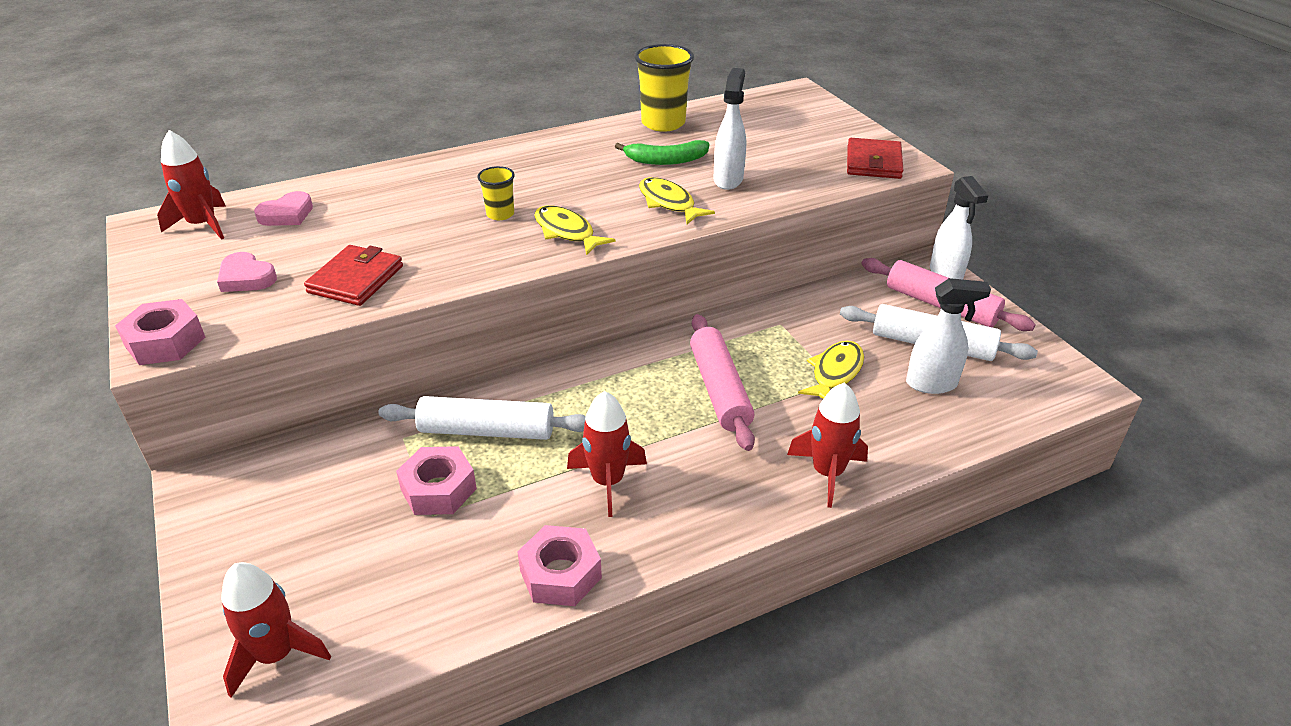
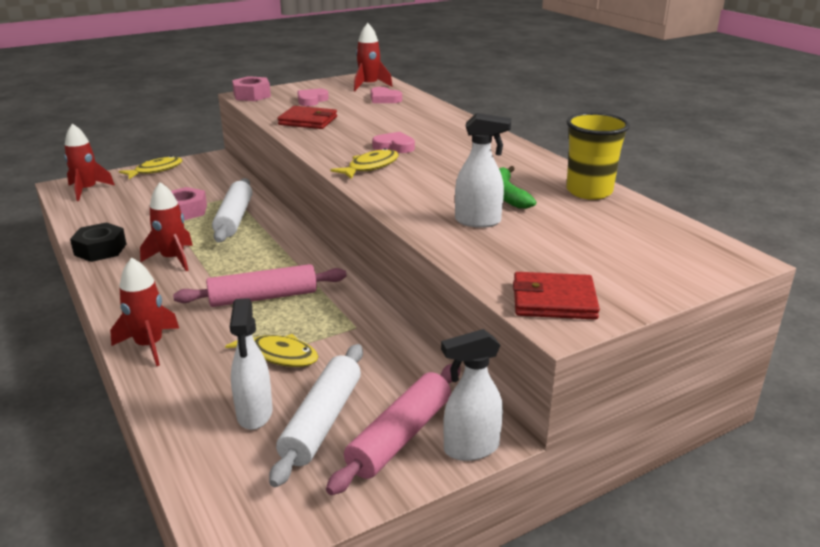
camera: 85 degrees right, 10 degrees down
yellow cup [477,166,515,220] -> pink heart [372,132,415,153]
pink nut [517,525,602,606] -> black nut [70,222,127,262]
yellow fish [639,177,715,224] -> yellow fish moved to [119,156,183,179]

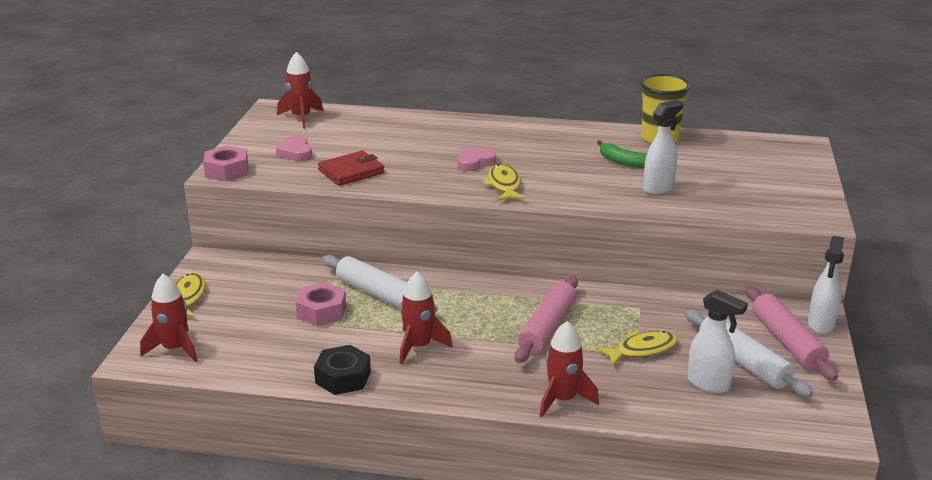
camera: 50 degrees left, 0 degrees up
pink heart [371,87,402,103] -> none
red wallet [513,272,600,320] -> none

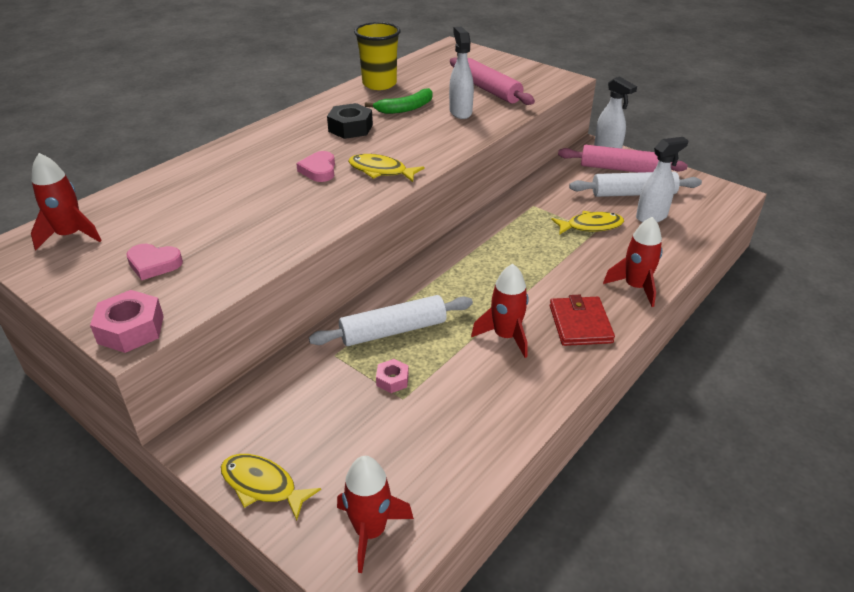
camera: 60 degrees left, 10 degrees up
pink nut [296,282,346,326] -> pink nut [376,359,409,393], size x0.59
black nut [314,345,371,395] -> black nut moved to [327,103,373,139]
red wallet [318,150,385,186] -> red wallet moved to [550,295,615,346]
pink rolling pin [515,276,578,363] -> pink rolling pin moved to [450,58,535,105]
yellow fish [597,331,678,366] -> yellow fish turned 75 degrees clockwise [551,211,624,235]

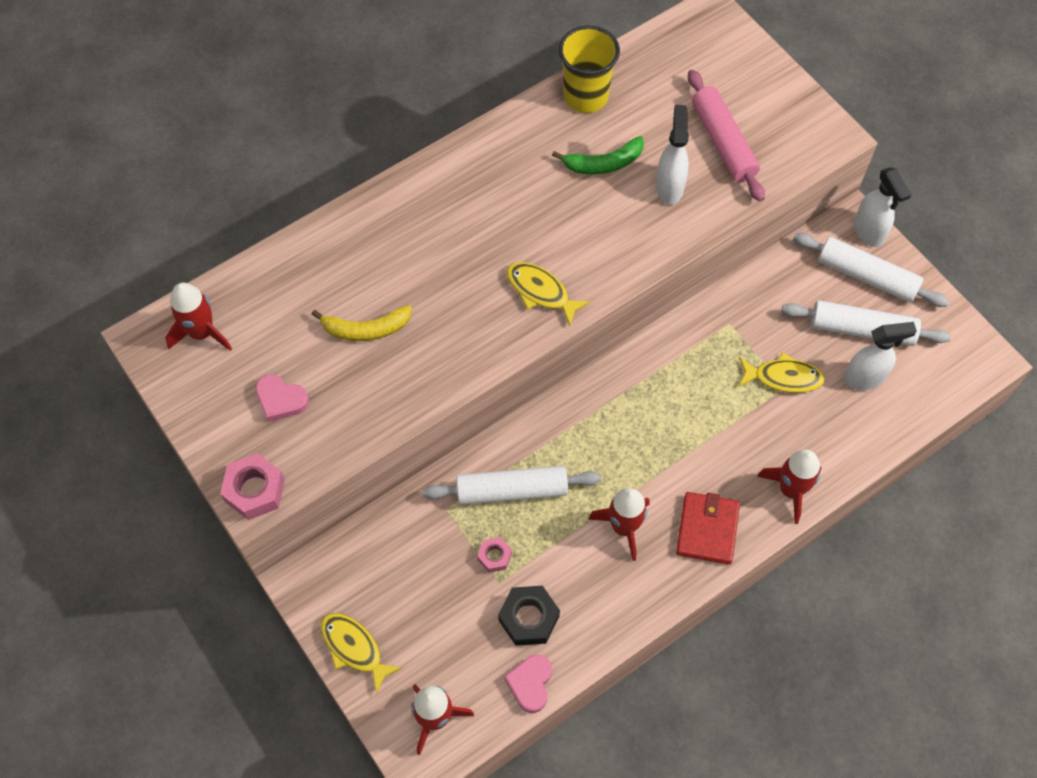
camera: 15 degrees right, 25 degrees up
pink heart [296,151,335,182] -> pink heart moved to [504,655,552,713]
black nut [327,103,373,139] -> black nut moved to [498,586,560,646]
pink rolling pin [558,145,688,173] -> white rolling pin [794,233,949,307]
none -> yellow banana [312,305,412,341]

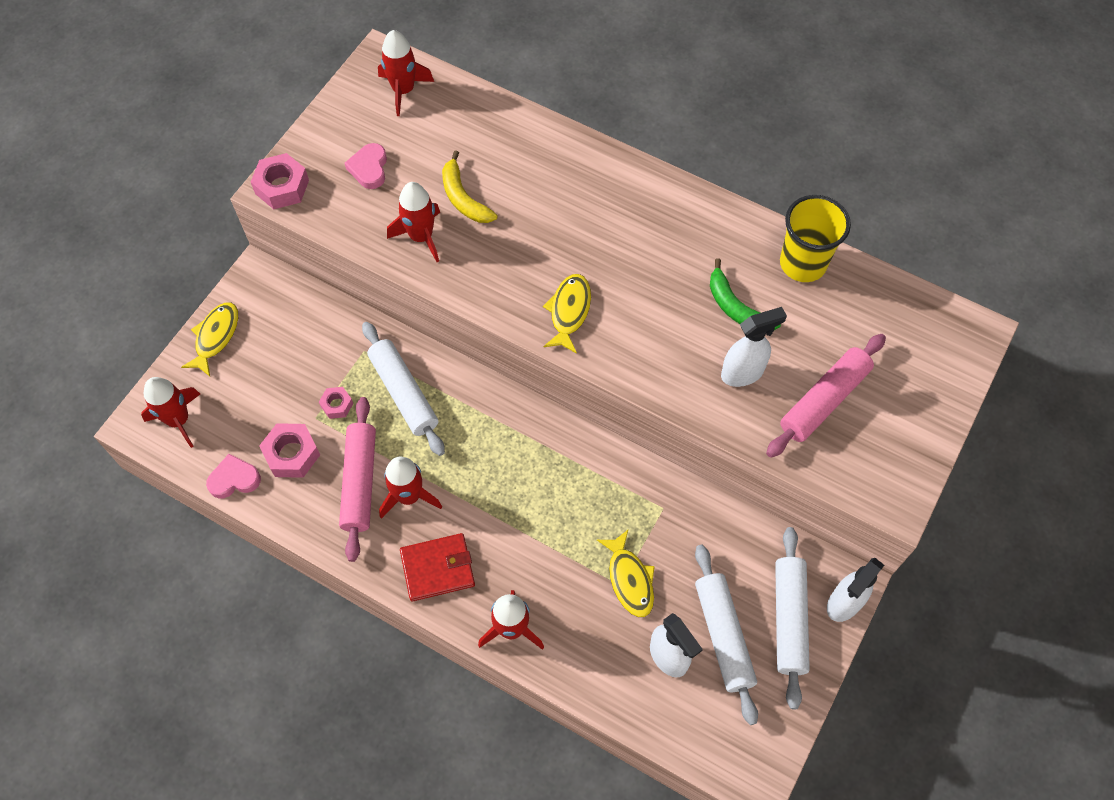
camera: 65 degrees right, 0 degrees up
black nut [498,586,560,646] -> pink nut [259,423,320,478]
none -> pink rolling pin [339,397,376,562]
none -> red rocket [387,182,440,262]

